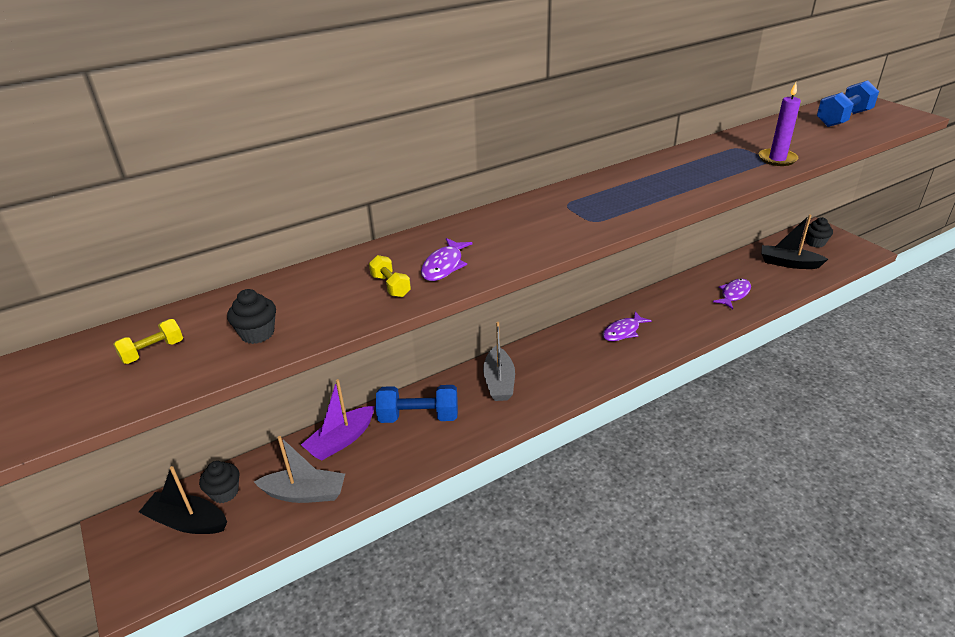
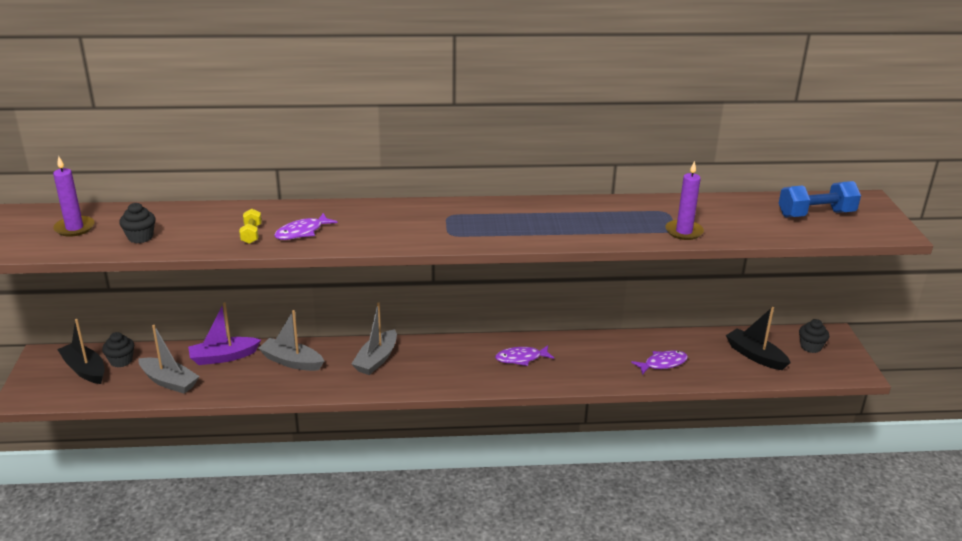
camera: 25 degrees right, 5 degrees down
yellow dumbbell [113,319,183,364] -> purple candle [53,156,94,237]
blue dumbbell [376,385,458,423] -> grey boat [258,310,324,371]

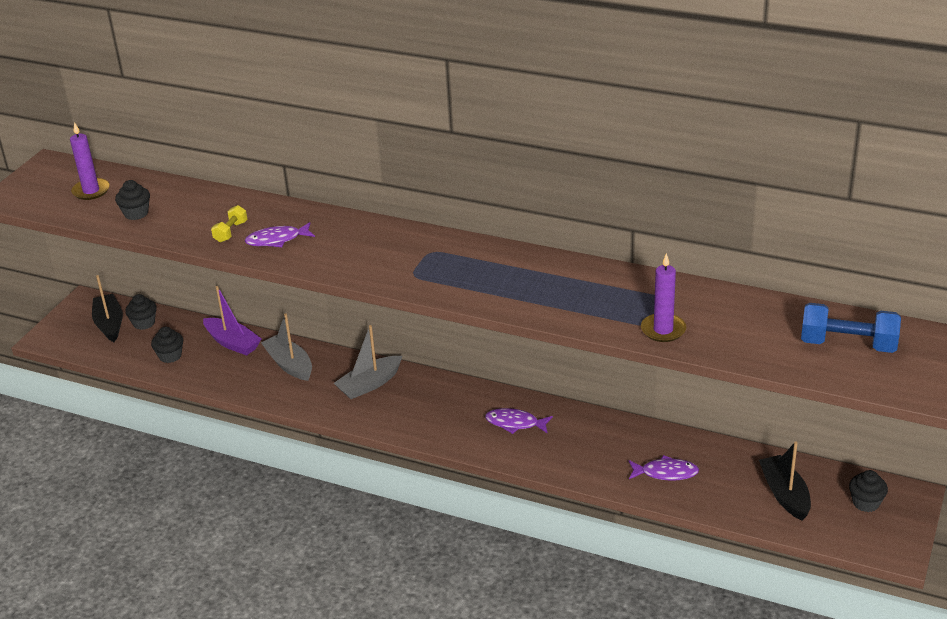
camera: 30 degrees right, 5 degrees up
grey boat [138,325,200,394] -> black cupcake [151,327,183,363]
purple boat [188,302,261,365] -> purple boat turned 150 degrees counterclockwise [203,286,261,356]

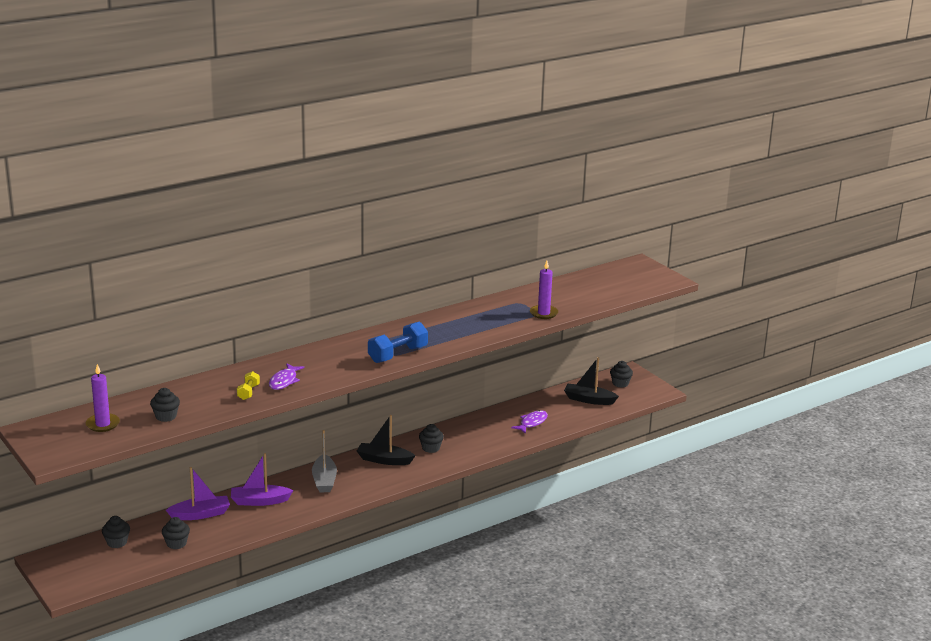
camera: 60 degrees left, 10 degrees down
black boat [92,275,123,342] -> black boat moved to [357,415,415,465]
yellow dumbbell [211,205,247,242] -> yellow dumbbell turned 45 degrees clockwise [237,371,260,400]
grey boat [261,313,312,381] -> purple boat [231,453,294,506]
purple fish [485,408,553,434] -> black cupcake [419,424,444,453]
blue dumbbell [801,303,901,353] -> blue dumbbell moved to [368,322,428,363]

